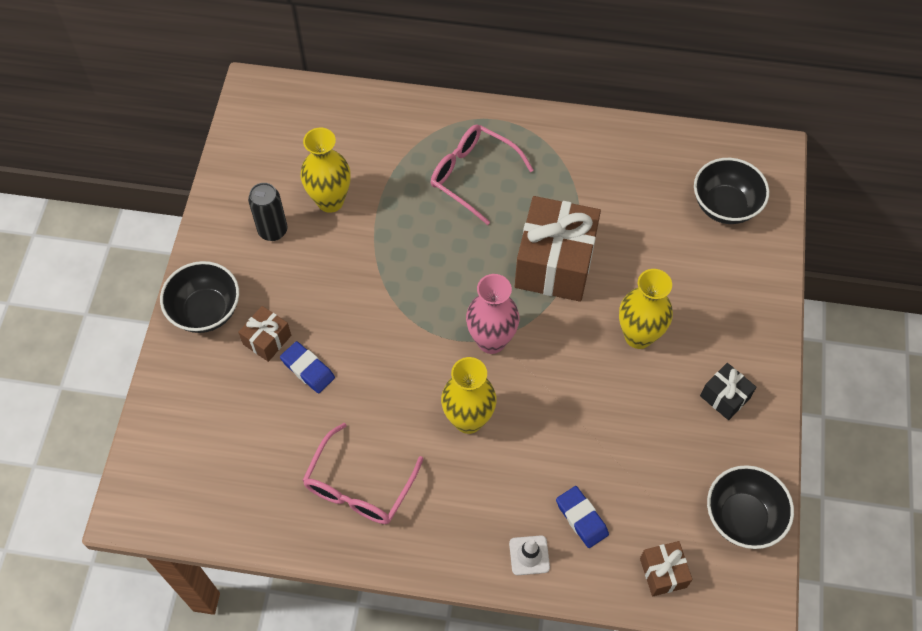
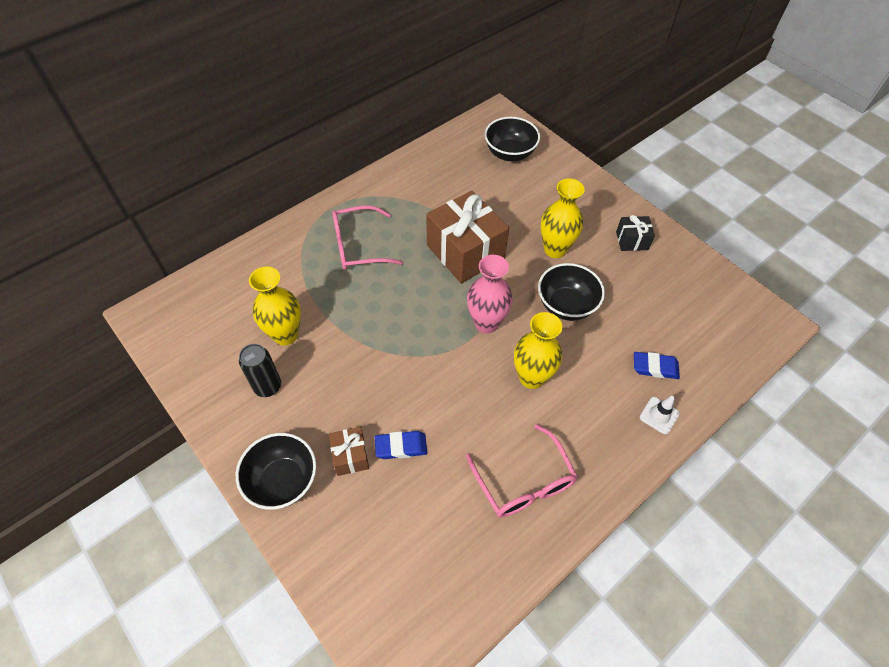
camera: 50 degrees left, 5 degrees down
brown gift [640,541,692,596] -> none
black bowl [707,465,794,549] -> black bowl moved to [538,263,605,321]

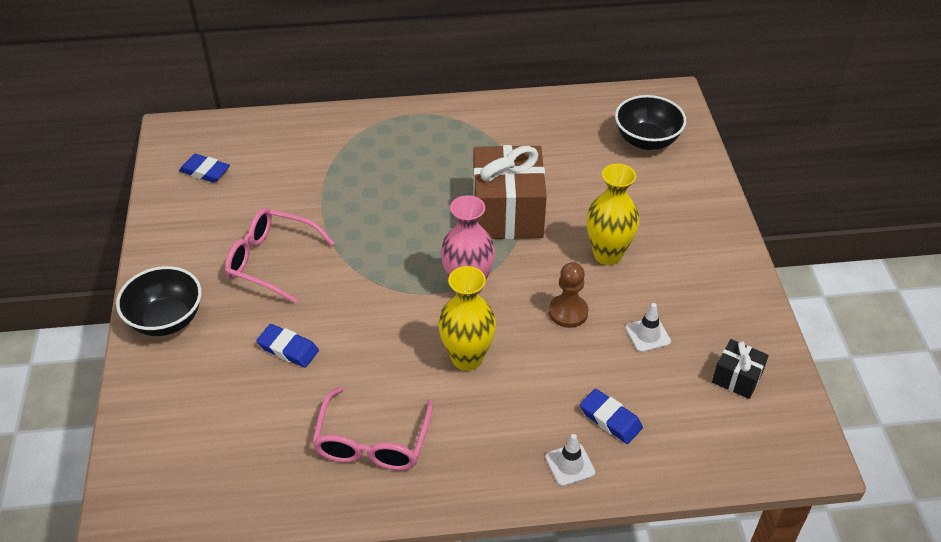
camera: 35 degrees right, 10 degrees down
black can [239,344,281,397] -> none
yellow vase [249,267,301,345] -> none
brown gift [329,427,369,476] -> none
pink glasses [332,205,403,270] -> pink glasses moved to [225,208,334,304]
black bowl [538,263,605,321] -> brown pawn [549,262,589,328]
black gift [616,215,655,251] -> black gift moved to [712,339,769,399]
none -> blue eraser [179,154,230,183]
none -> white traffic cone [625,303,671,352]

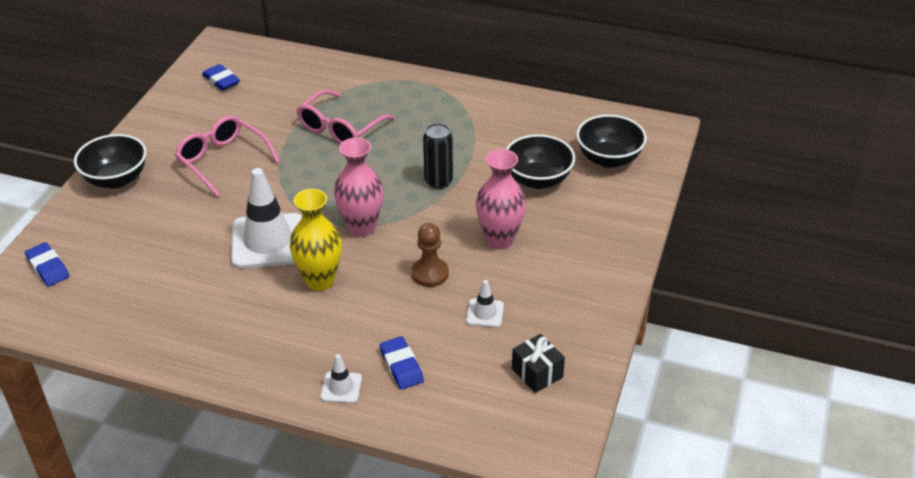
camera: 25 degrees right, 5 degrees down
blue eraser [256,324,319,368] -> blue eraser moved to [25,242,69,287]
pink glasses [312,387,433,471] -> pink glasses moved to [297,90,395,144]
brown gift [473,145,547,239] -> black can [423,123,453,189]
yellow vase [587,164,639,265] -> pink vase [476,149,526,249]
none -> white traffic cone [231,168,302,269]
none -> black bowl [506,134,575,189]

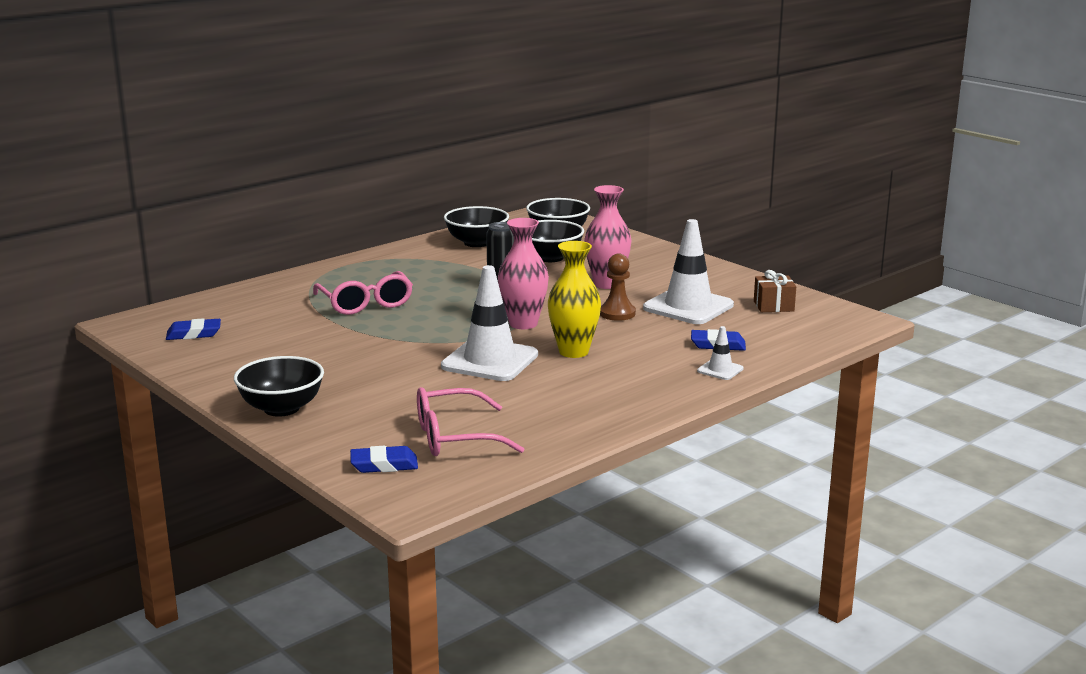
camera: 60 degrees left, 20 degrees down
pink glasses [175,115,280,197] -> pink glasses moved to [417,387,524,456]
white traffic cone [466,280,504,327] -> white traffic cone [643,219,734,324], size x2.17
black gift [512,334,565,393] -> brown gift [754,270,796,312]
none -> black bowl [444,206,509,247]

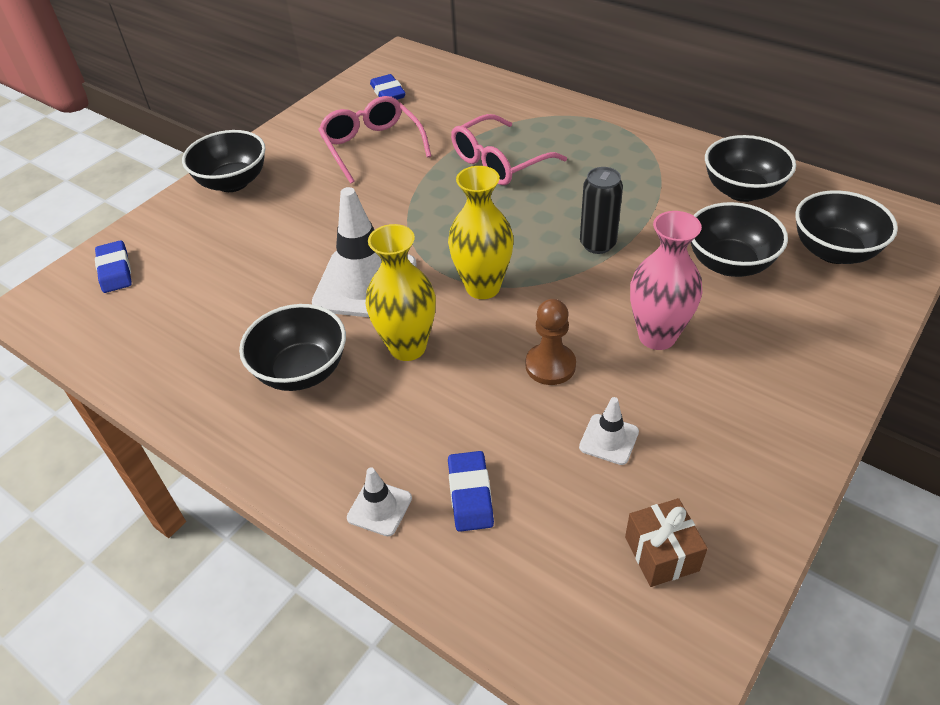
camera: 80 degrees right, 25 degrees up
pink glasses [417,387,524,456] -> pink glasses moved to [318,96,431,183]
pink vase [498,218,549,329] -> yellow vase [448,166,514,299]
white traffic cone [643,219,734,324] -> white traffic cone [579,397,639,465], size x0.46
none -> black bowl [239,304,346,391]

